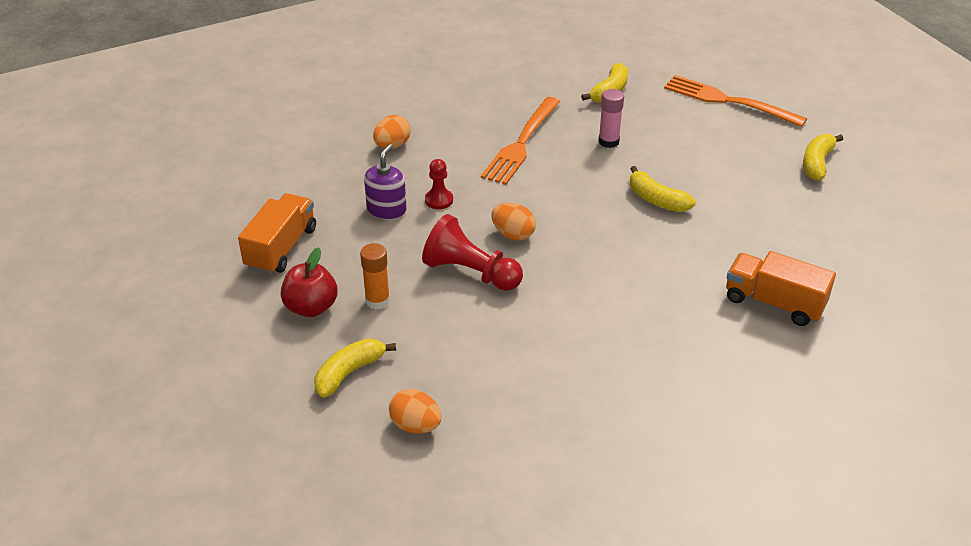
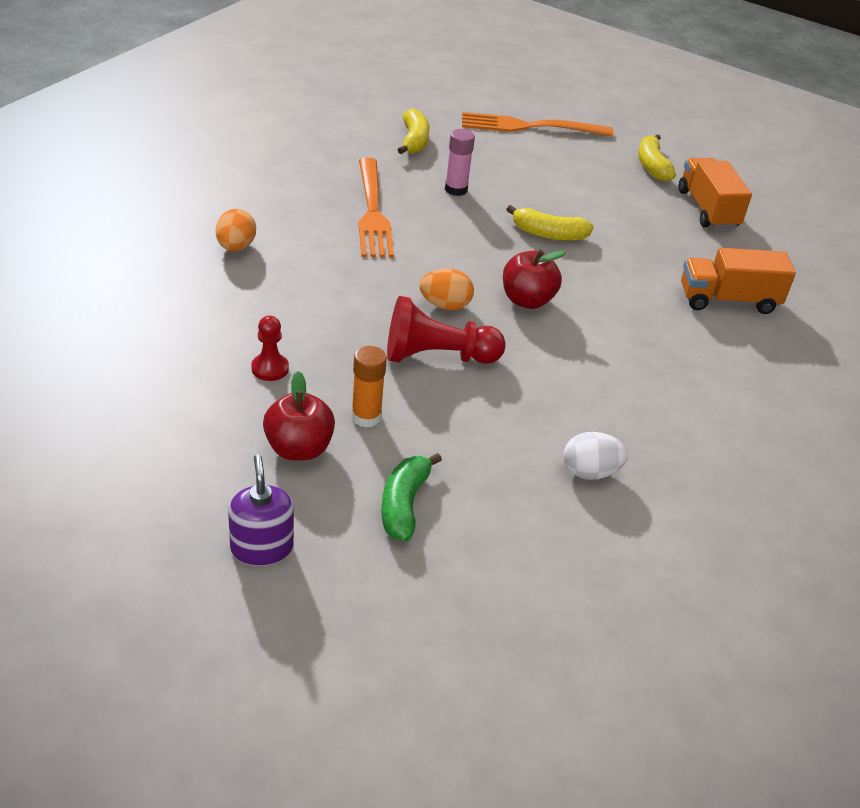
camera: 35 degrees left, 0 degrees up
orange truck [238,193,316,275] -> orange truck moved to [679,158,752,229]
yellow banana [314,338,396,398] -> green banana [381,453,442,541]
purple soap dispenser [364,144,407,220] -> purple soap dispenser moved to [228,454,294,566]
orange egg [389,389,441,433] -> none
red pawn [425,159,453,209] -> red pawn moved to [251,316,289,381]
none -> red apple [503,250,566,309]
none -> white egg [564,432,628,480]

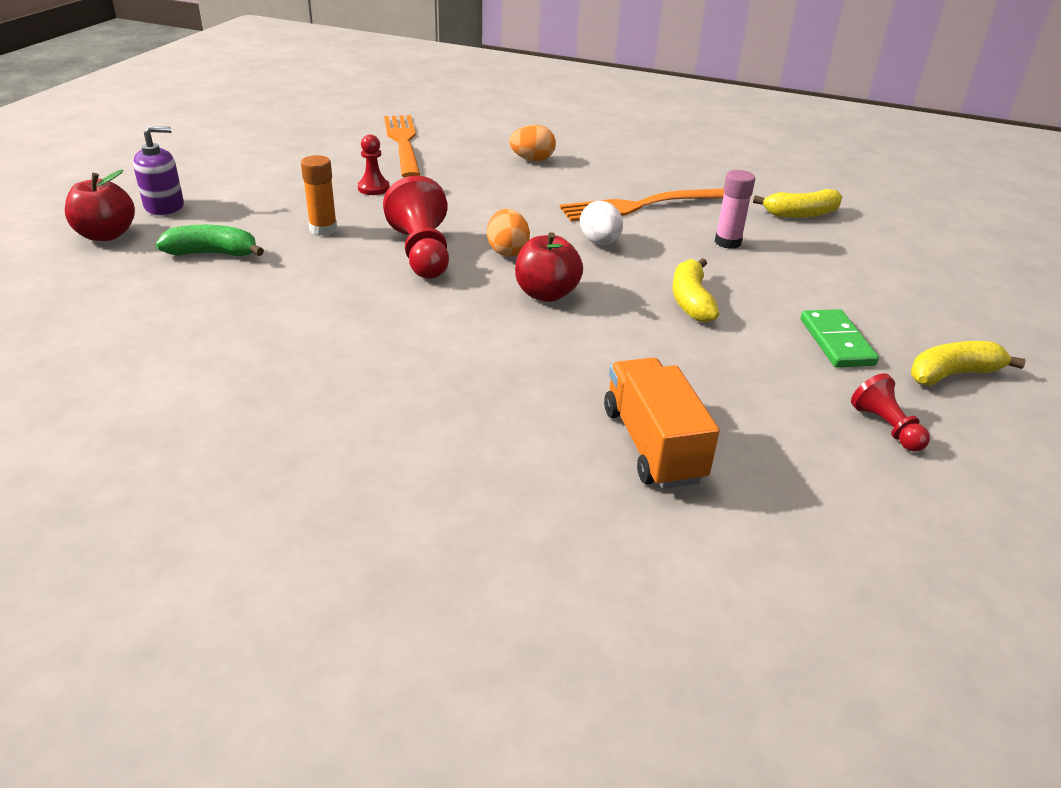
camera: 80 degrees right, 5 degrees down
red apple [263,371,335,461] -> red apple moved to [65,170,135,241]
orange fork [462,112,613,137] -> orange fork moved to [384,115,421,177]
white egg [564,432,628,480] -> white egg moved to [580,201,623,245]
orange truck [679,158,752,229] -> red pawn [851,373,930,452]
none -> green domino [801,309,879,368]

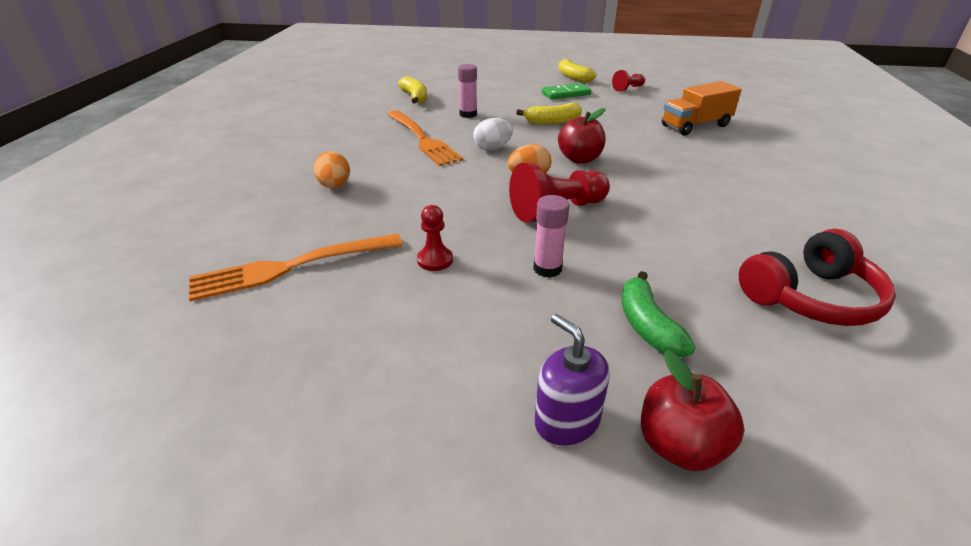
camera: 100 degrees left, 0 degrees up
orange glue stick [301,155,337,236] -> pink glue stick [533,195,570,278]
none -> red headphones [739,229,896,326]

